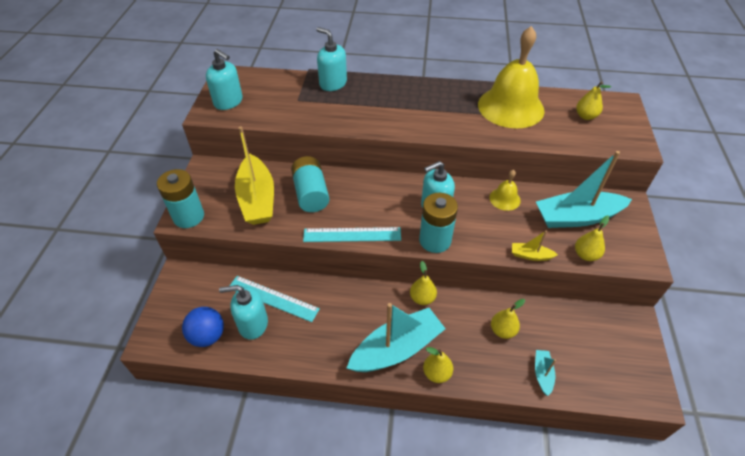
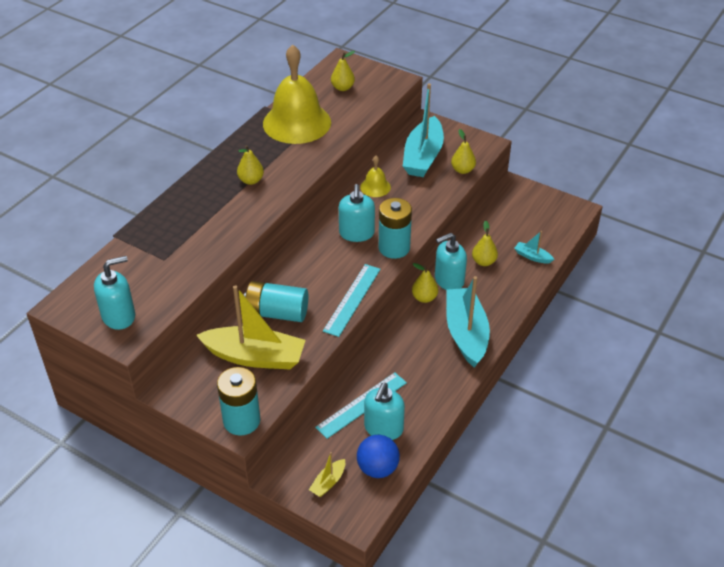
camera: 65 degrees left, 5 degrees down
turquoise soap dispenser [316,27,347,91] -> turquoise soap dispenser moved to [435,233,467,290]
yellow pear [423,347,453,383] -> yellow pear moved to [237,145,264,185]
yellow boat [512,231,558,261] -> yellow boat moved to [309,452,345,497]

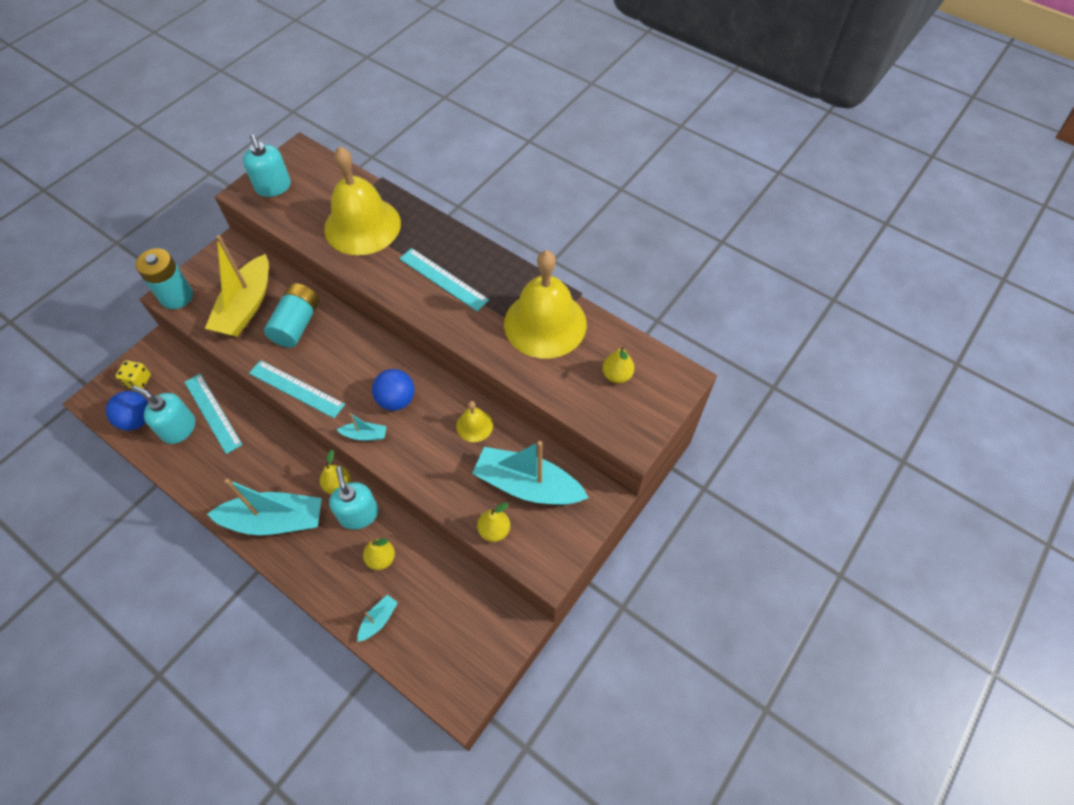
camera: 95 degrees right, 15 degrees up
yellow pear [237,145,264,185] -> turquoise ruler [399,248,489,311]
yellow boat [309,452,345,497] -> yellow dice [115,360,151,389]
turquoise soap dispenser [339,184,375,242] -> blue ball [372,369,414,411]
turquoise battery [379,198,412,259] -> turquoise boat [337,413,387,441]
none -> yellow bell [324,146,401,255]

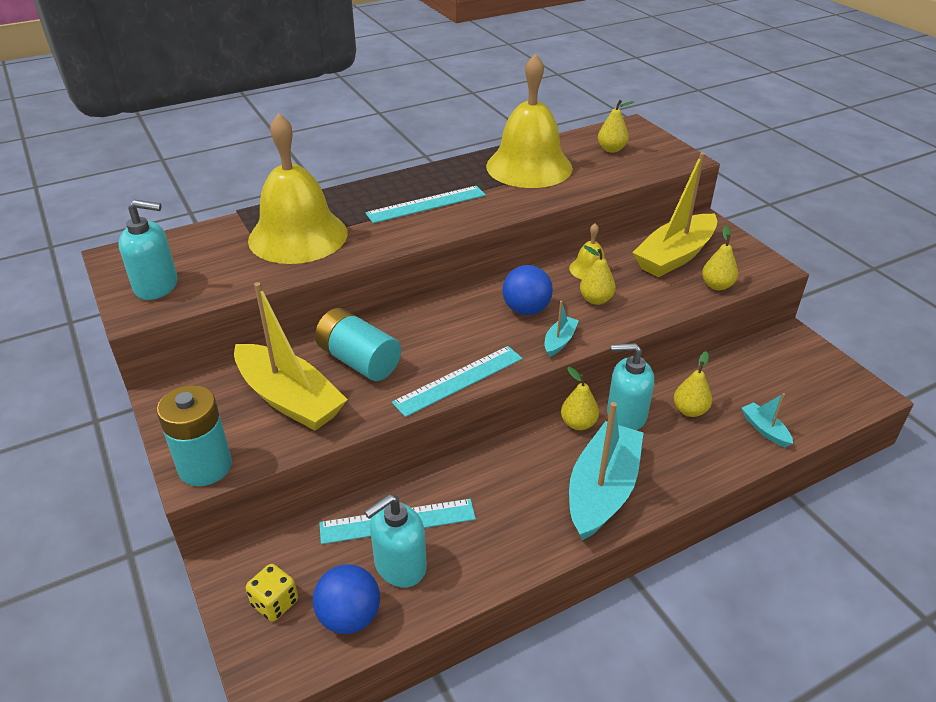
camera: 65 degrees left, 20 degrees down
turquoise boat [472,441,589,505] -> yellow boat [632,152,717,277]
none -> yellow pear [580,245,616,305]

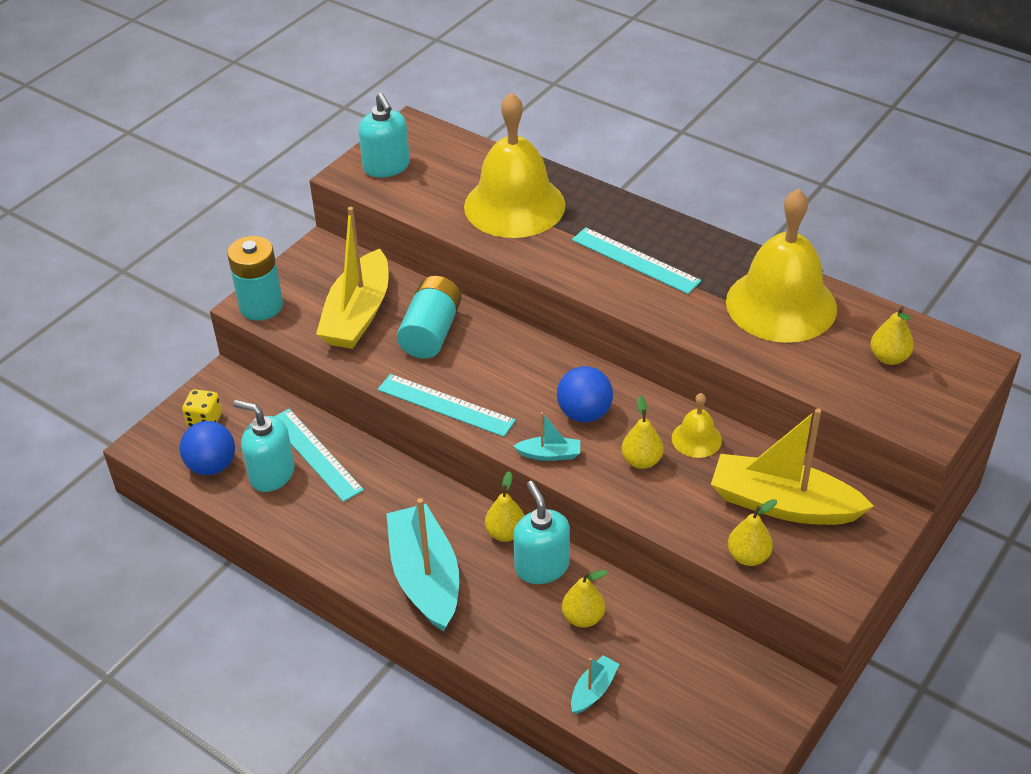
camera: 65 degrees right, 5 degrees up
turquoise boat [569,402,643,541] -> turquoise boat turned 105 degrees counterclockwise [386,498,459,632]

